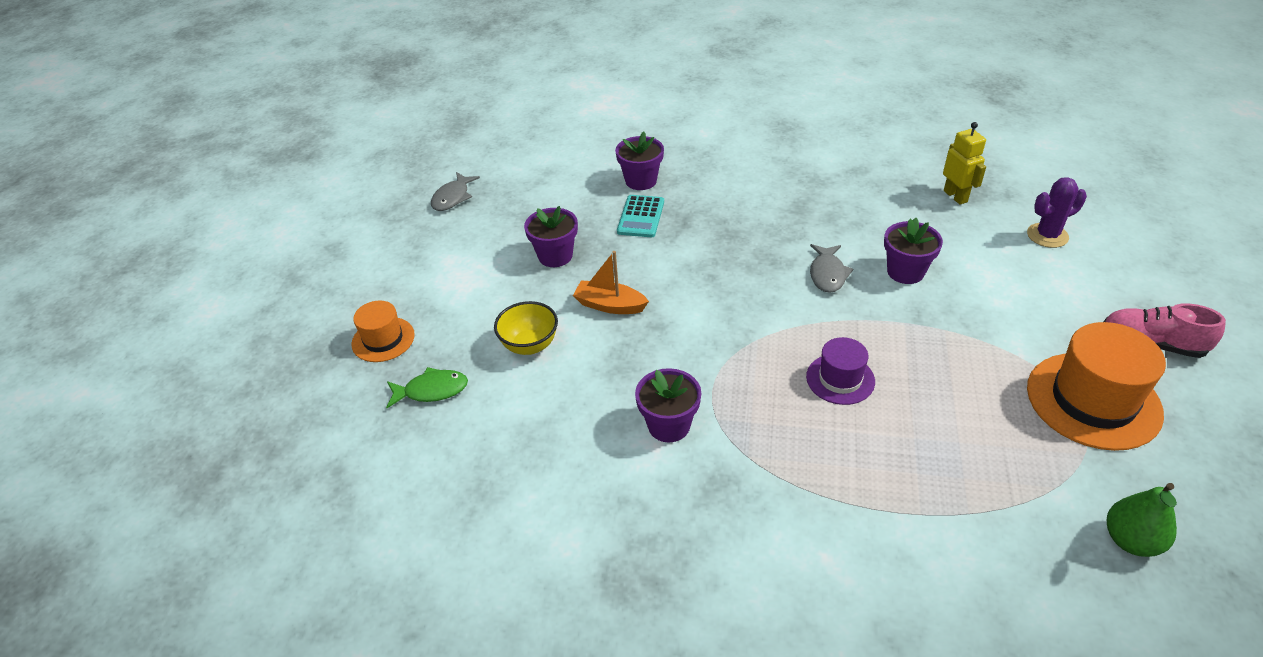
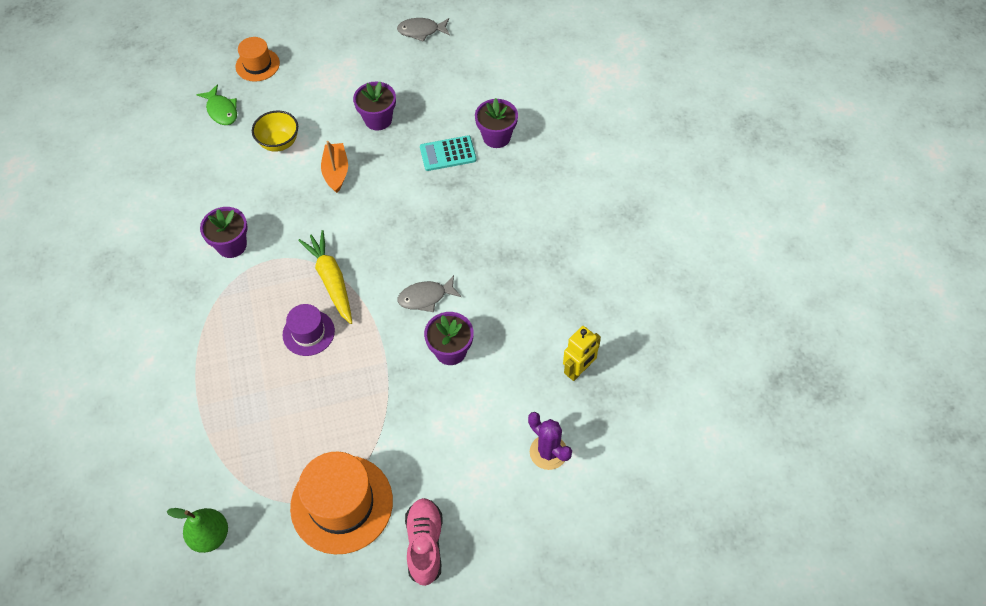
camera: 65 degrees right, 15 degrees up
none -> yellow carrot [298,230,352,324]

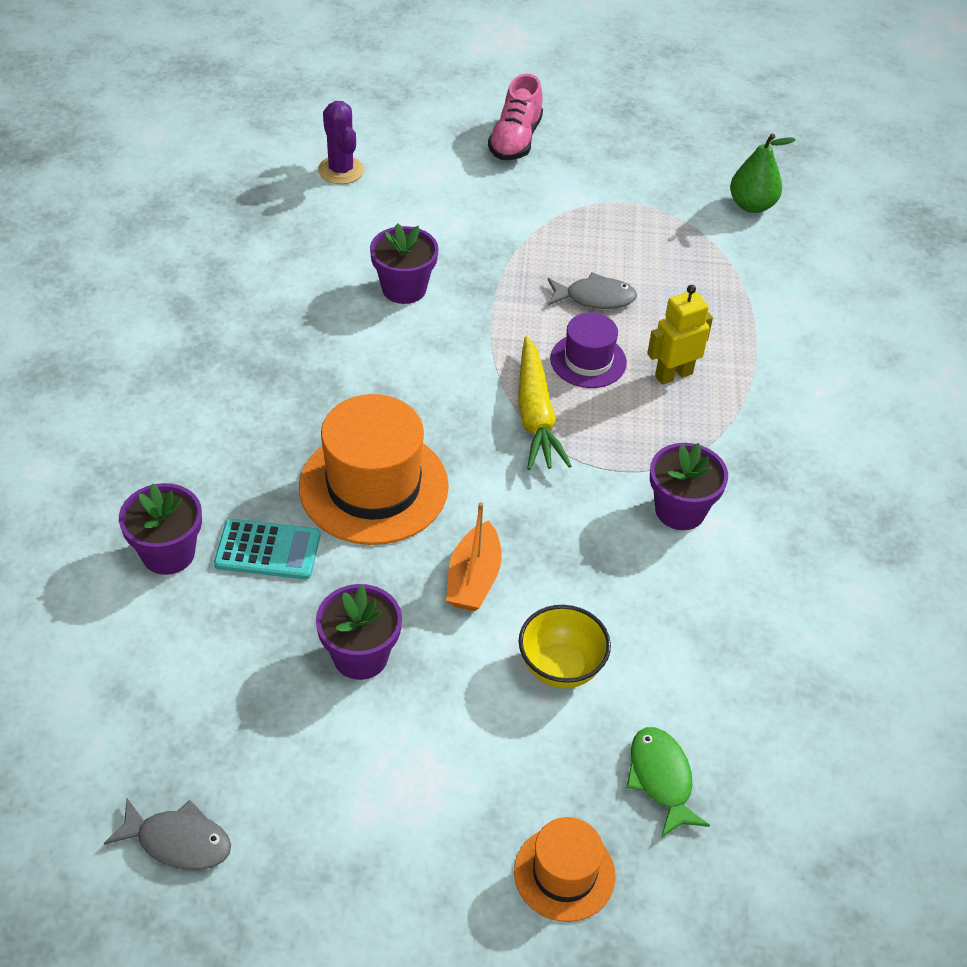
camera: 165 degrees left, 10 degrees down
orange hat [290,452,393,554] -> orange hat moved to [299,394,449,545]
grey fish [398,275,461,312] -> grey fish moved to [548,272,637,309]
yellow robot [563,326,601,381] -> yellow robot moved to [647,285,713,385]

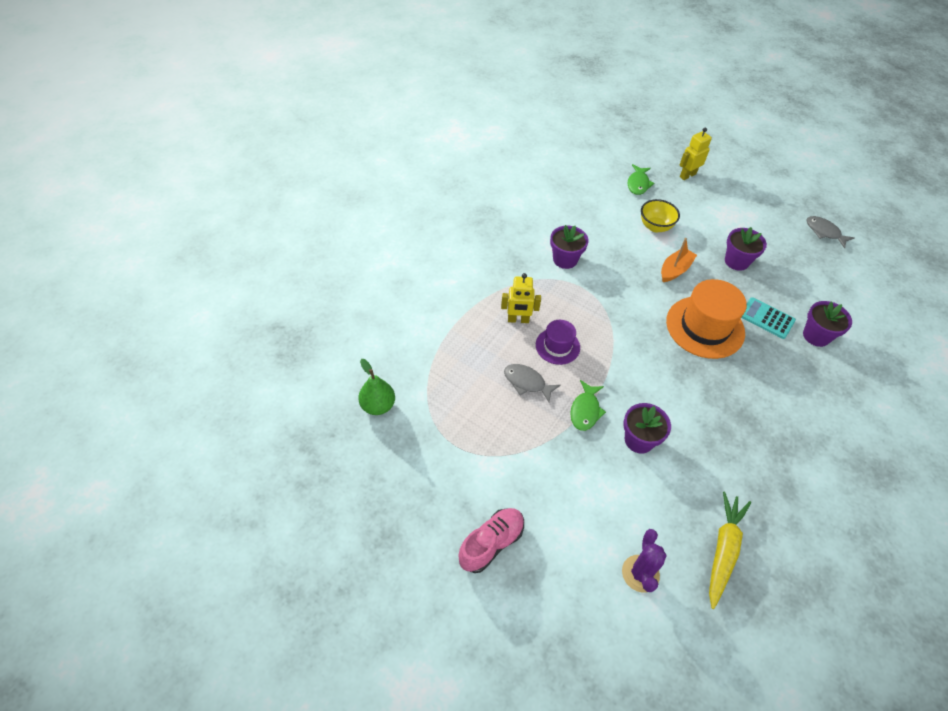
camera: 150 degrees left, 5 degrees up
orange hat [514,817,615,922] -> yellow robot [680,127,712,180]
yellow carrot [518,337,572,470] -> yellow carrot moved to [709,491,751,609]
none -> green fish [570,380,606,431]

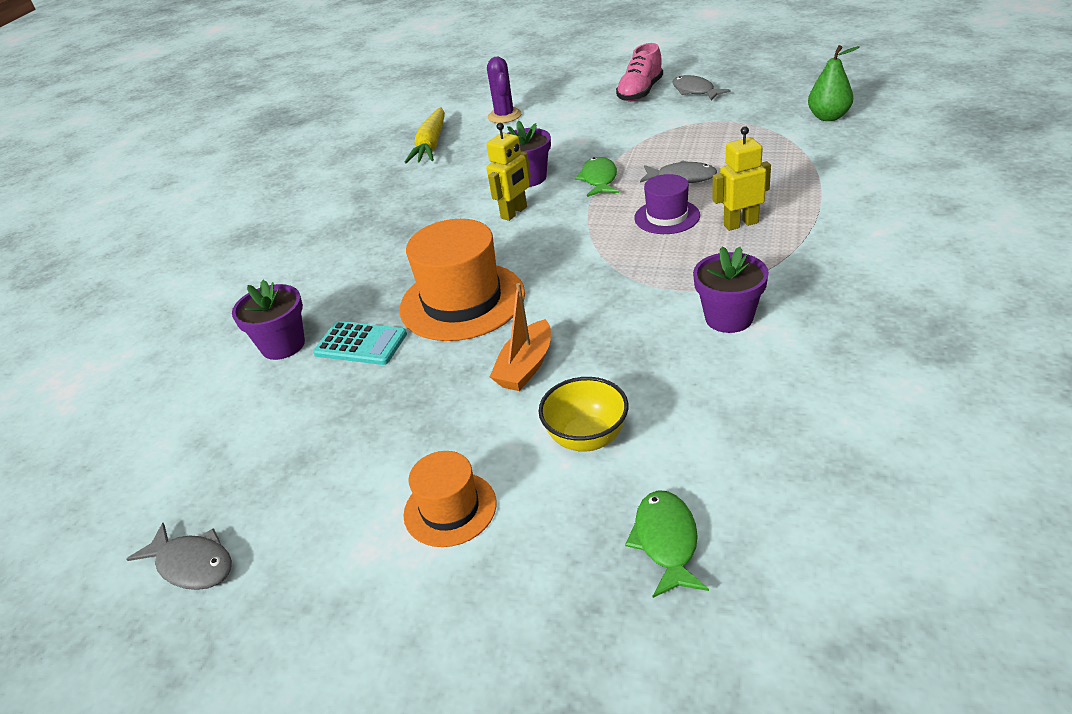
camera: 170 degrees right, 15 degrees down
yellow robot [680,127,712,180] -> yellow robot moved to [487,123,531,221]
purple flower pot [725,227,767,271] -> none
none -> orange hat [404,451,497,547]
none -> grey fish [672,75,731,101]

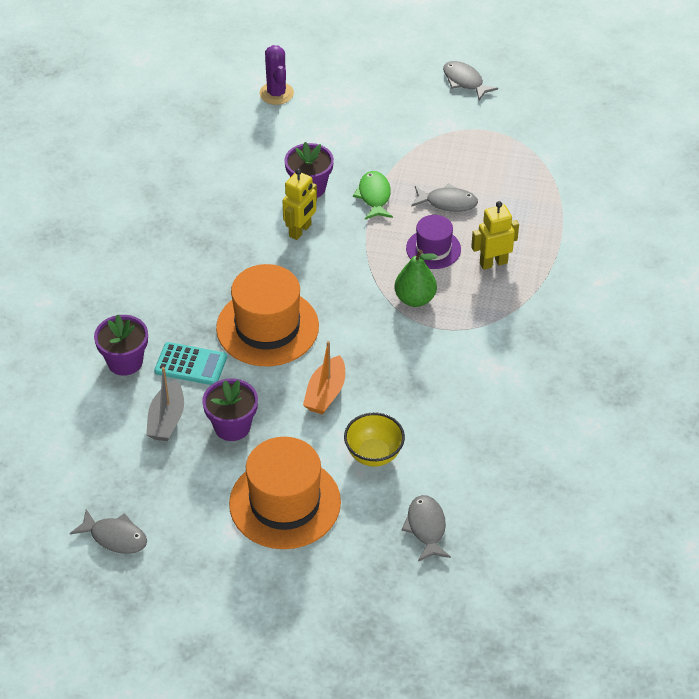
camera: 10 degrees left, 10 degrees up
yellow carrot [404,107,445,163] -> none
orange hat [404,451,497,547] -> orange hat [229,437,341,549], size x1.79
pink shoe [616,43,663,102] -> none
green fish [625,490,709,598] -> grey fish [401,495,451,561]
purple flower pot [693,246,769,333] -> purple flower pot moved to [202,379,258,441]
green pear [808,45,860,121] -> green pear moved to [395,250,437,307]
none -> grey boat [146,367,184,441]

